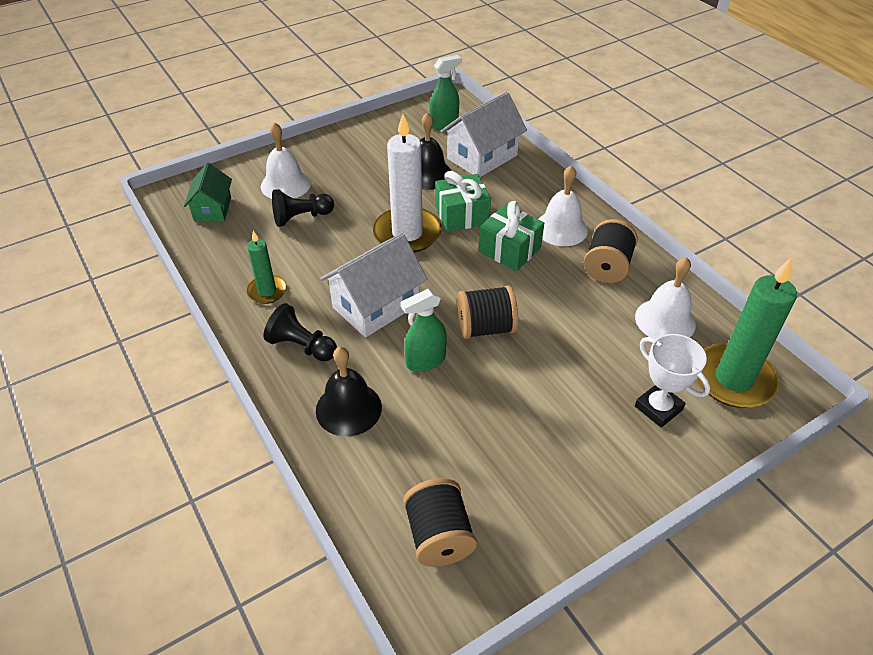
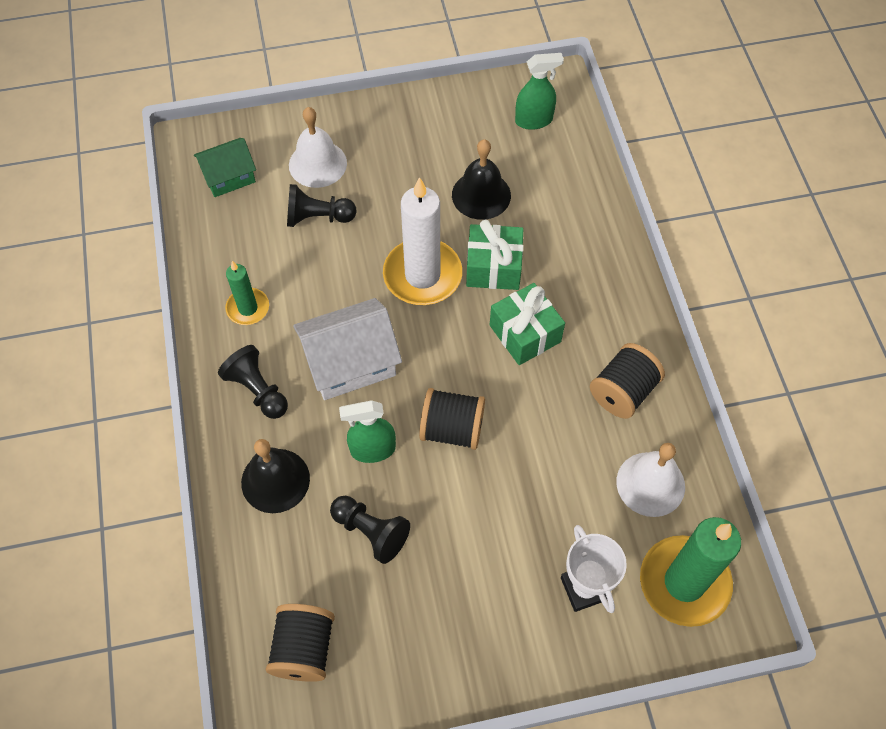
camera: 20 degrees right, 15 degrees up
green house [184,163,232,222] -> green house turned 45 degrees clockwise [194,138,256,197]
white house [440,92,527,177] -> none
white bell [538,165,588,246] -> none
none -> black pawn [330,496,410,564]

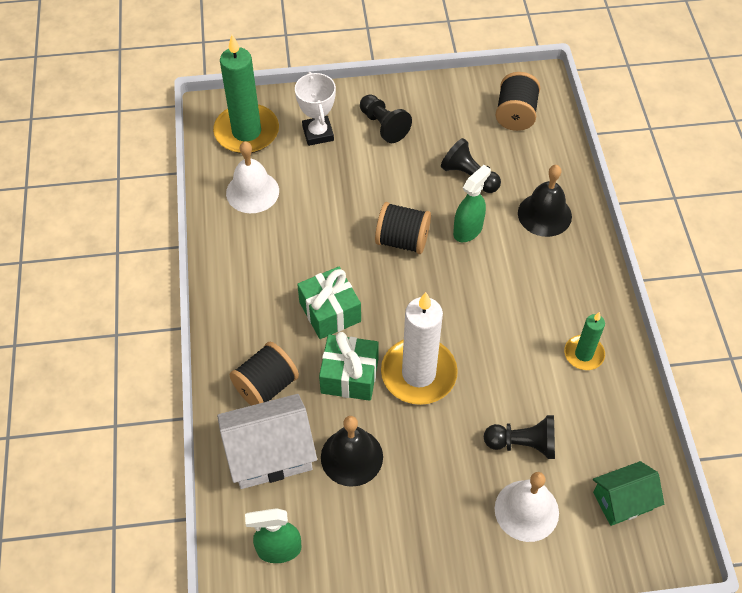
camera: 175 degrees left, 5 degrees down
black pawn [218,345,288,419] -> black pawn moved to [360,94,412,143]
white house [293,298,402,400] -> white house moved to [217,394,317,489]
green spray bottle [339,400,396,463] -> green spray bottle turned 45 degrees counterclockwise [453,165,491,242]
black spool [590,343,665,419] -> black spool moved to [230,342,299,406]

